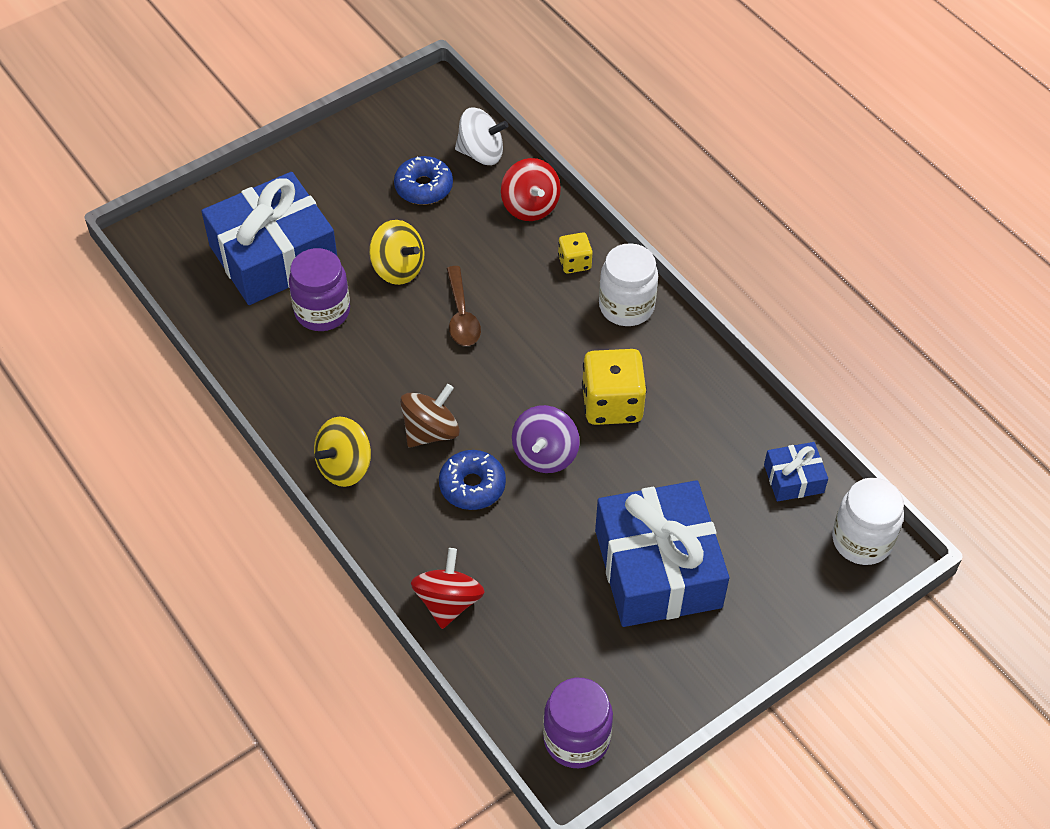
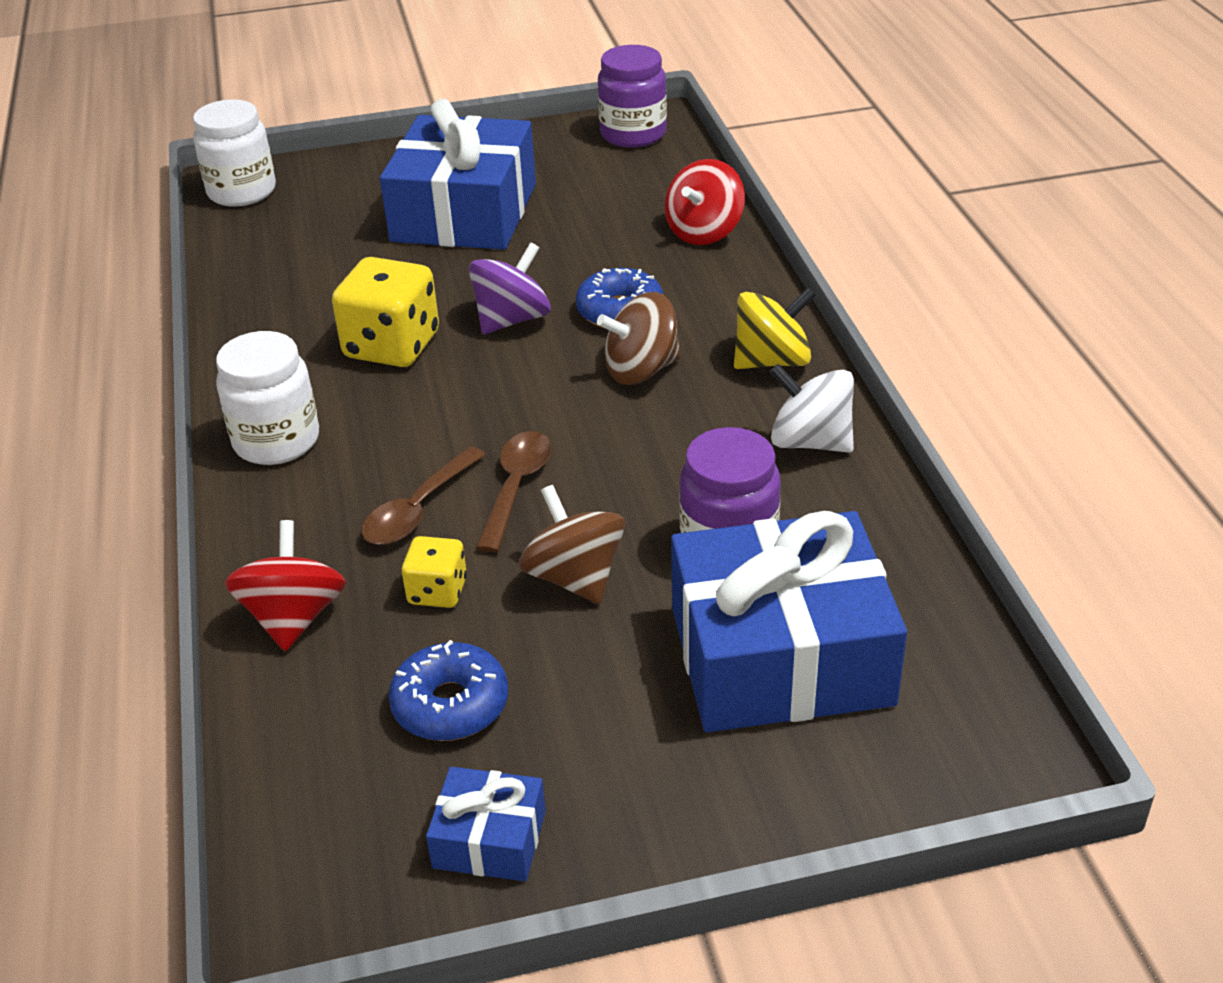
camera: 155 degrees left, 15 degrees down
yellow spinning top [369,220,425,285] -> brown spinning top [519,485,625,604]
white spinning top [455,107,509,165] -> white spinning top moved to [770,364,854,453]
yellow dice [558,232,593,273] -> yellow dice moved to [402,536,467,608]
blue gift [764,442,828,502] -> blue gift moved to [426,767,546,881]
none -> brown spoon [362,446,486,545]

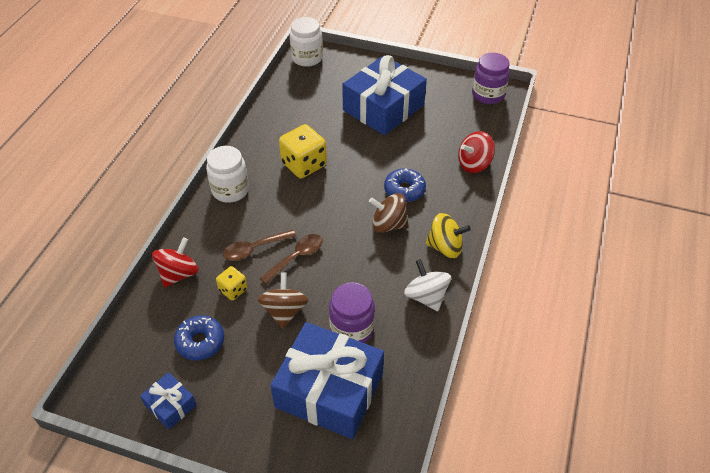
camera: 30 degrees right, 10 degrees up
purple spinning top [469,242,551,334] -> none

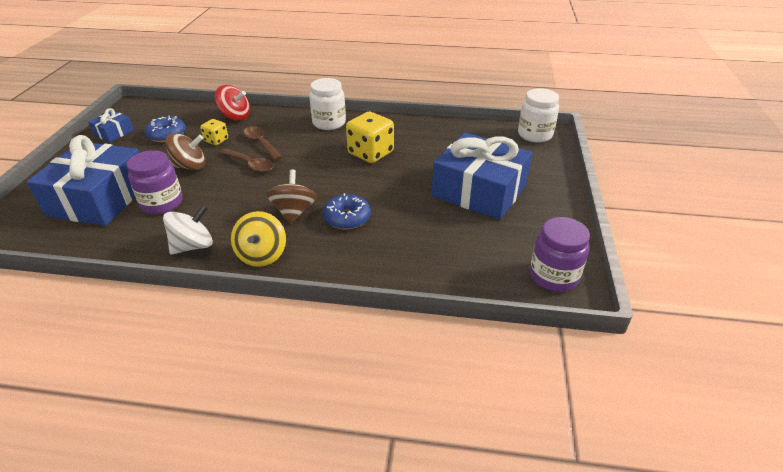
camera: 80 degrees right, 10 degrees down
red spinning top [458,131,495,173] -> none

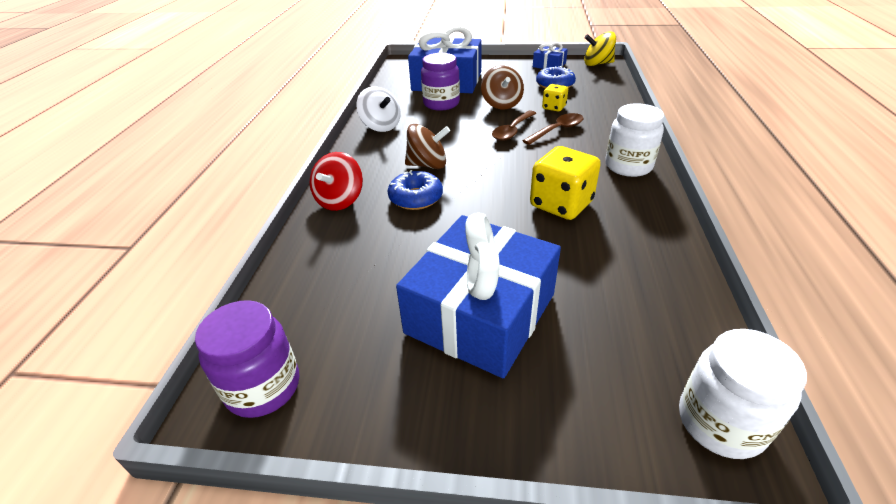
camera: 90 degrees right, 0 degrees up
red spinning top [215,85,250,121] -> red spinning top moved to [310,152,363,211]
yellow spinning top [231,211,286,267] -> yellow spinning top moved to [584,31,616,66]

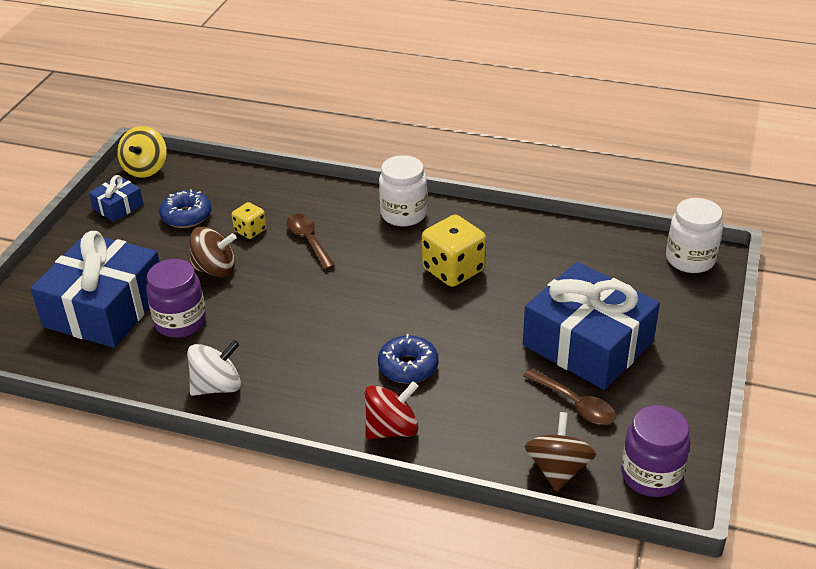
camera: 80 degrees left, 0 degrees up
red spinning top [310,152,363,211] -> red spinning top turned 60 degrees counterclockwise [364,382,419,439]
brown spinning top [405,124,450,169] -> brown spinning top moved to [525,412,596,492]
brown spoon [492,111,536,141] -> brown spoon moved to [524,369,616,425]

